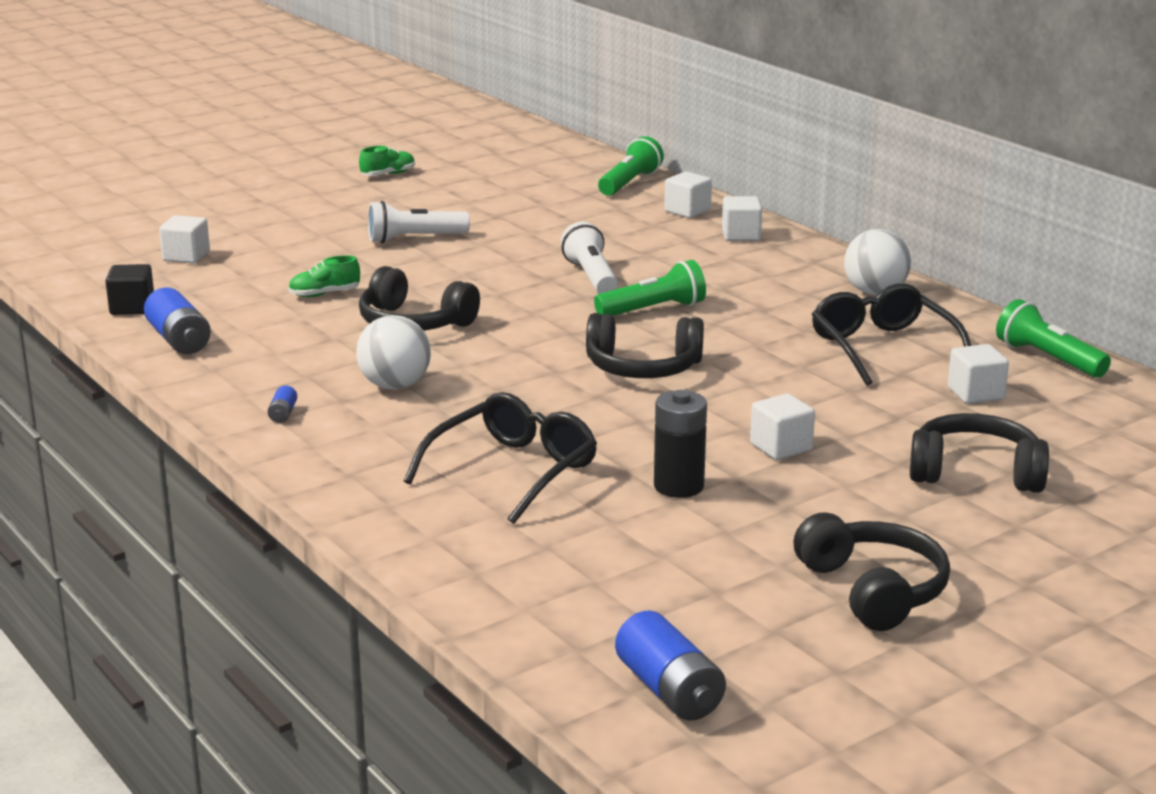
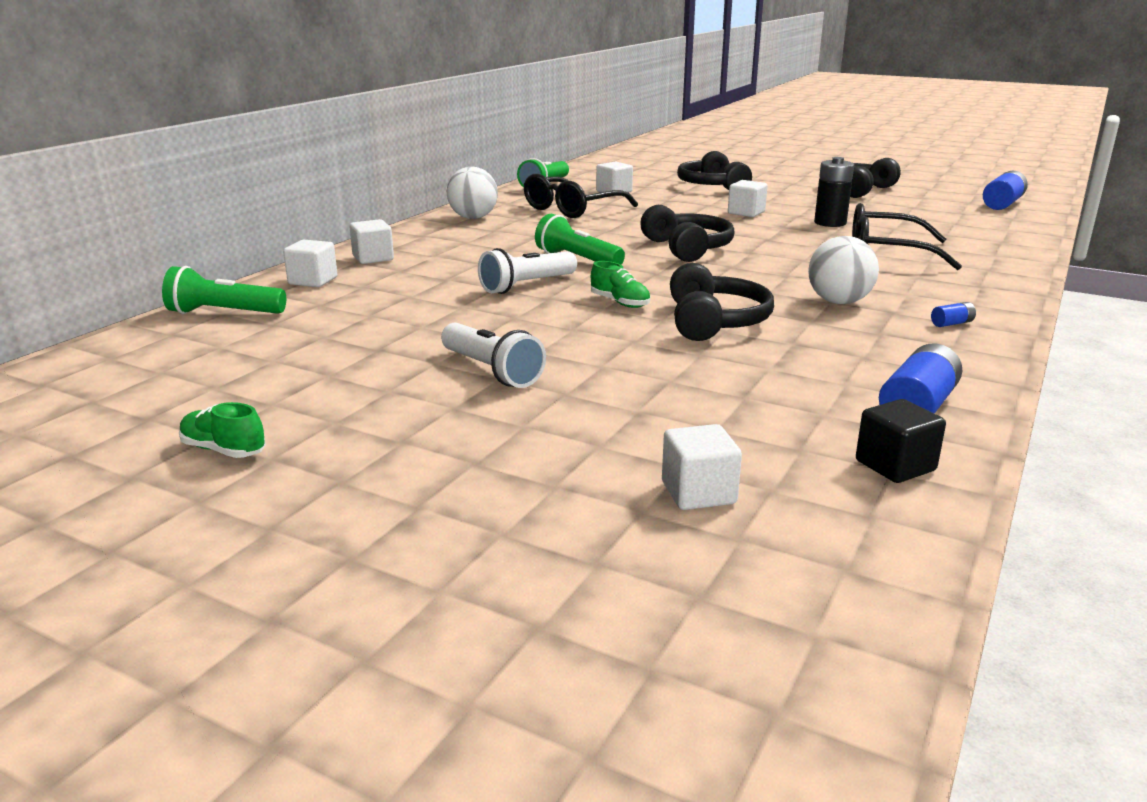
camera: 115 degrees left, 0 degrees up
green shoe [288,255,360,297] -> green shoe moved to [591,261,650,308]

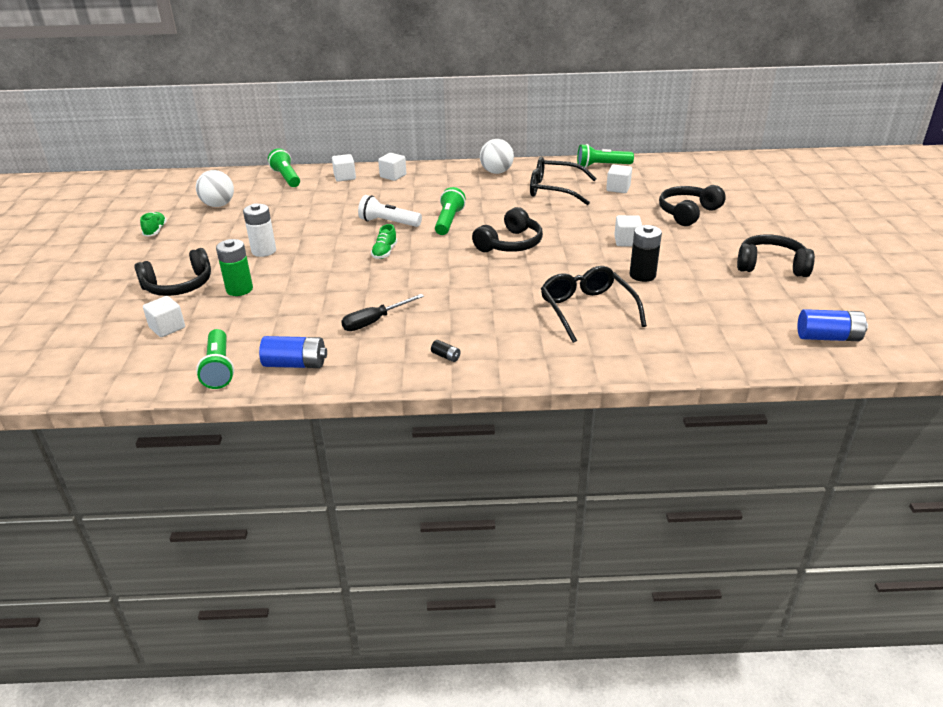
camera: 60 degrees right, 10 degrees up
white flashlight [441,323,546,388] -> white battery [243,203,276,257]
black headphones [670,263,774,341] -> black headphones moved to [134,248,211,296]
white ball [808,236,879,304] -> white ball moved to [196,170,234,207]
black cube [856,399,946,483] -> green flashlight [196,329,234,389]
blue battery [931,302,976,327] -> black battery [431,340,461,362]
none -> green battery [216,239,253,296]
none -> black screwdriver [341,294,424,331]

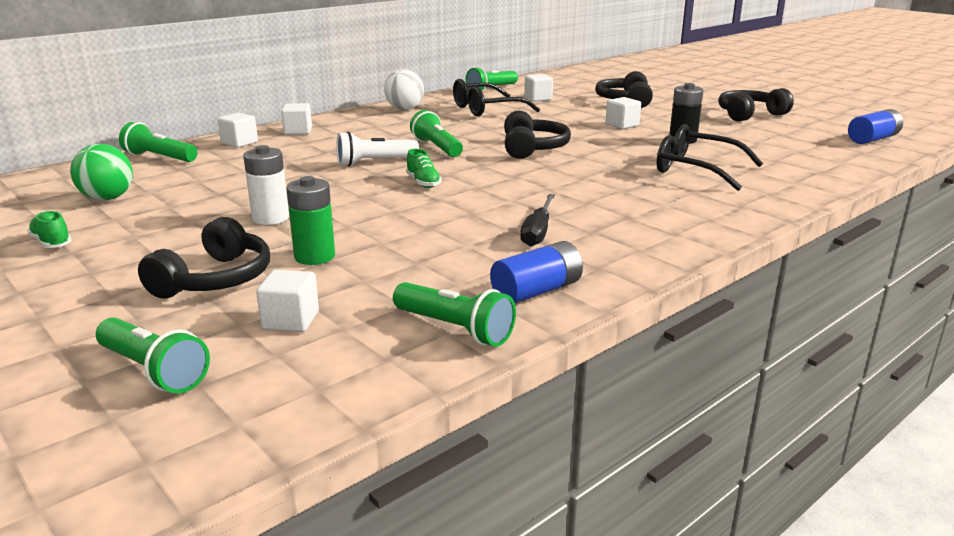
camera: 40 degrees left, 10 degrees down
white ball [196,170,234,207] -> green ball [70,144,133,200]
black battery [431,340,461,362] -> none
none -> green flashlight [96,318,210,394]

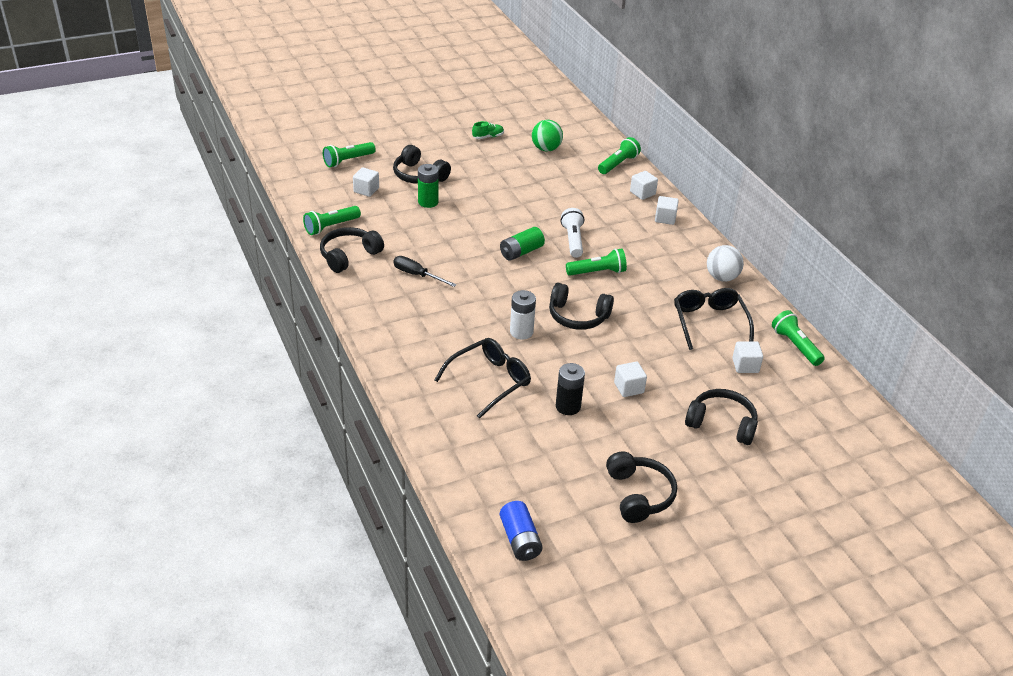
camera: 105 degrees right, 15 degrees up
white battery [243,145,289,225] -> white battery moved to [510,290,536,340]
green shoe [406,149,442,188] -> green battery [500,227,545,261]
blue battery [490,241,583,303] -> black headphones [320,227,384,273]

